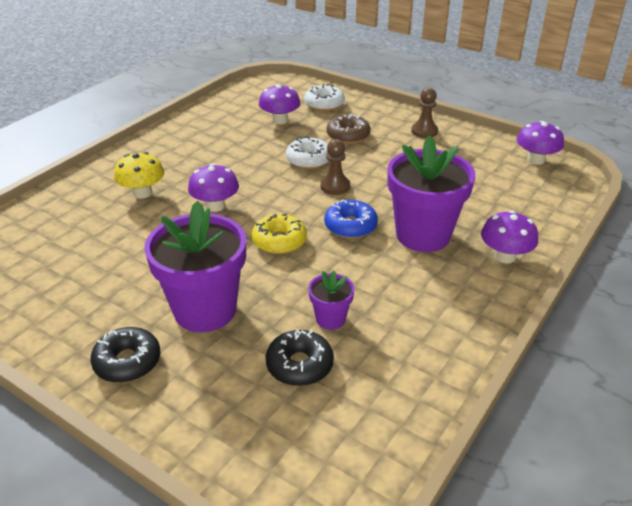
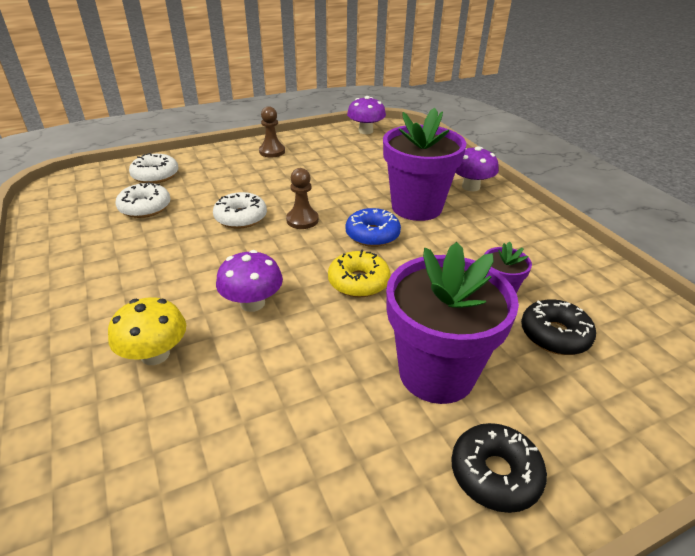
camera: 60 degrees left, 0 degrees up
purple mushroom [259,84,300,124] -> white donut [116,182,171,218]
brown donut [327,114,371,144] -> none

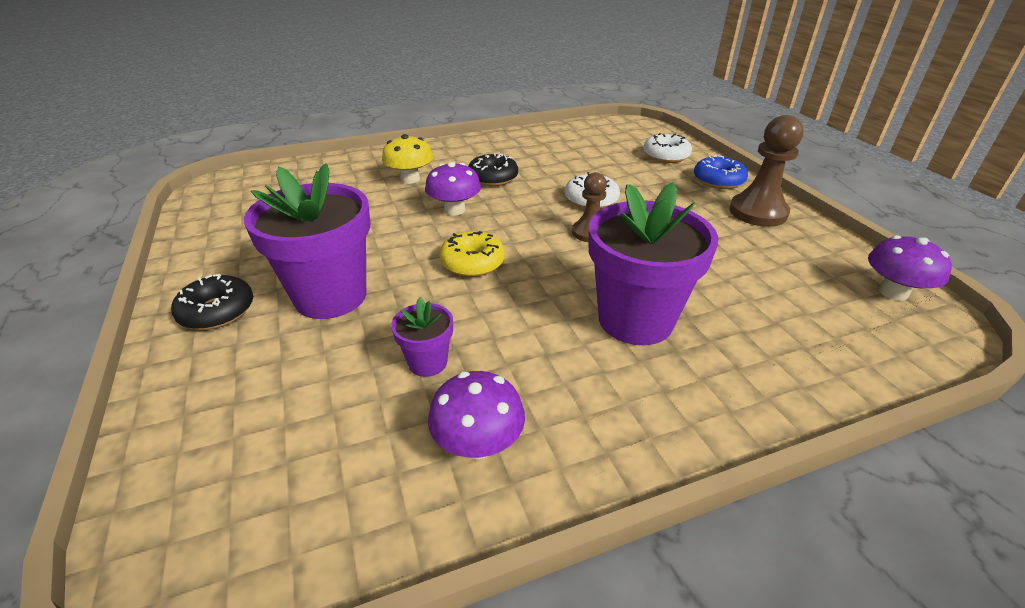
camera: 95 degrees right, 0 degrees up
white donut [116,182,171,218] -> none
brown pawn [259,106,285,158] -> brown pawn [729,115,804,227], size x1.61
blue donut [346,208,401,247] -> blue donut moved to [694,155,748,189]
purple mushroom [455,146,499,191] -> purple mushroom moved to [428,371,525,459]
black donut [521,299,596,355] -> black donut moved to [468,153,518,186]

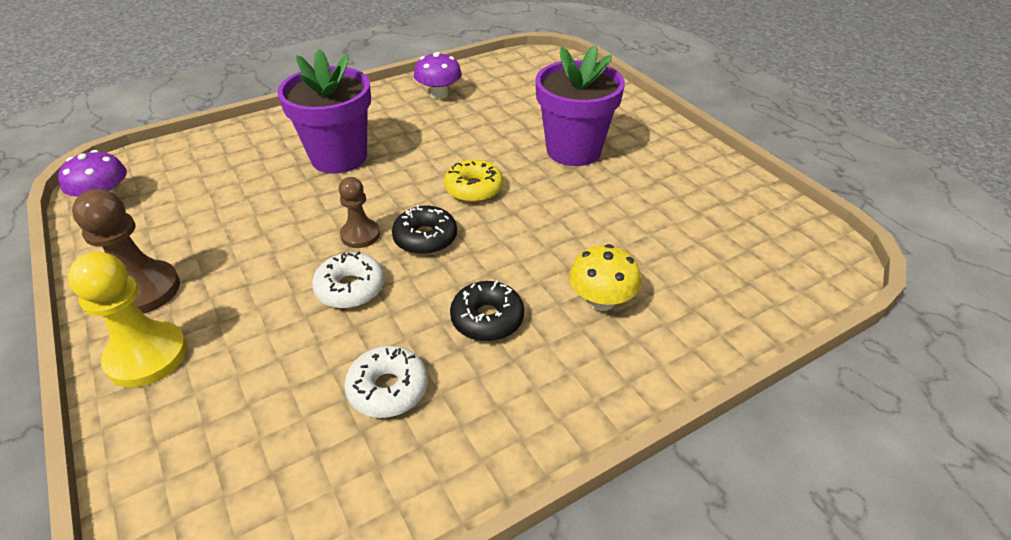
camera: 170 degrees right, 5 degrees up
black donut [171,274,253,330] -> black donut moved to [392,205,457,255]
purple flower pot [391,297,453,377] -> none
purple mushroom [425,162,481,215] -> none
white donut [643,133,692,163] -> white donut moved to [344,346,428,418]
blue donut [694,155,748,189] -> yellow pawn [68,252,187,387]

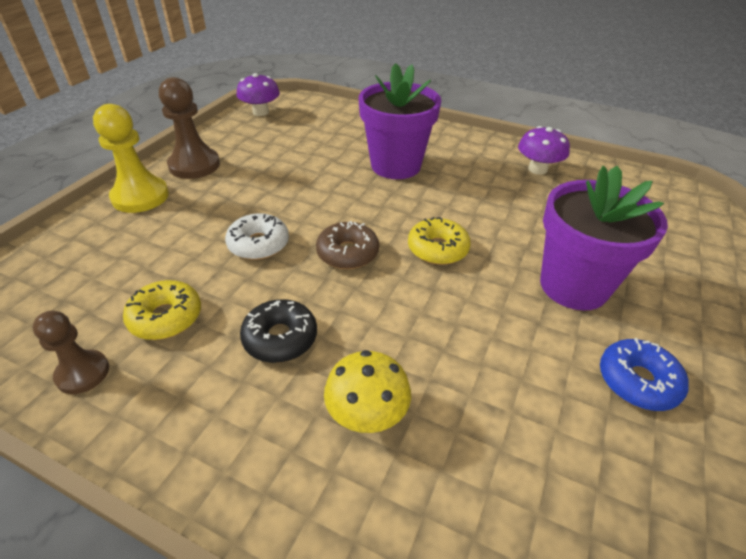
camera: 55 degrees right, 0 degrees up
brown pawn [339,177,380,248] -> brown pawn moved to [33,311,109,394]
white donut [344,346,428,418] -> yellow donut [123,280,201,340]
black donut [392,205,457,255] -> brown donut [316,221,379,269]
none -> blue donut [600,338,689,411]

